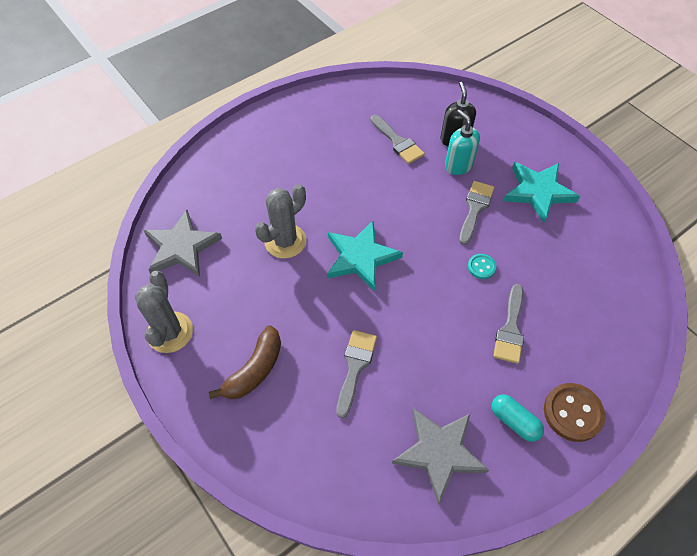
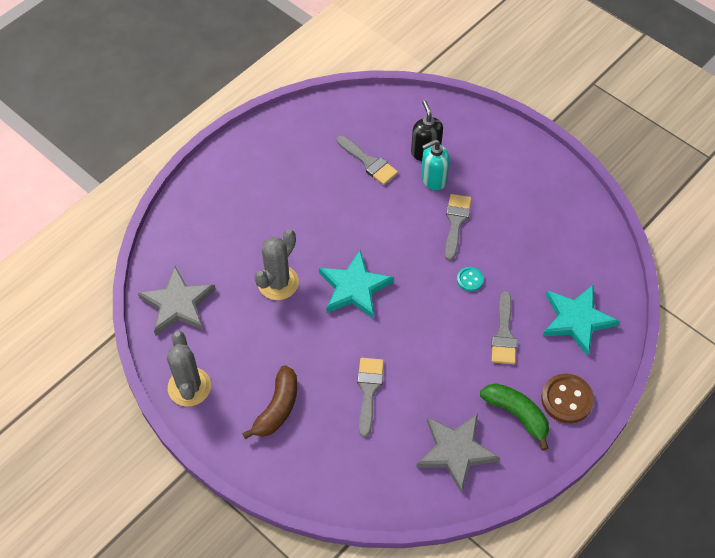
camera: 10 degrees left, 0 degrees up
turquoise soap dispenser [445,109,480,175] -> turquoise soap dispenser turned 75 degrees counterclockwise [421,139,450,190]
turquoise capsule [491,394,544,442] -> green banana [480,383,549,451]
turquoise star [503,162,580,223] -> turquoise star moved to [543,285,620,356]

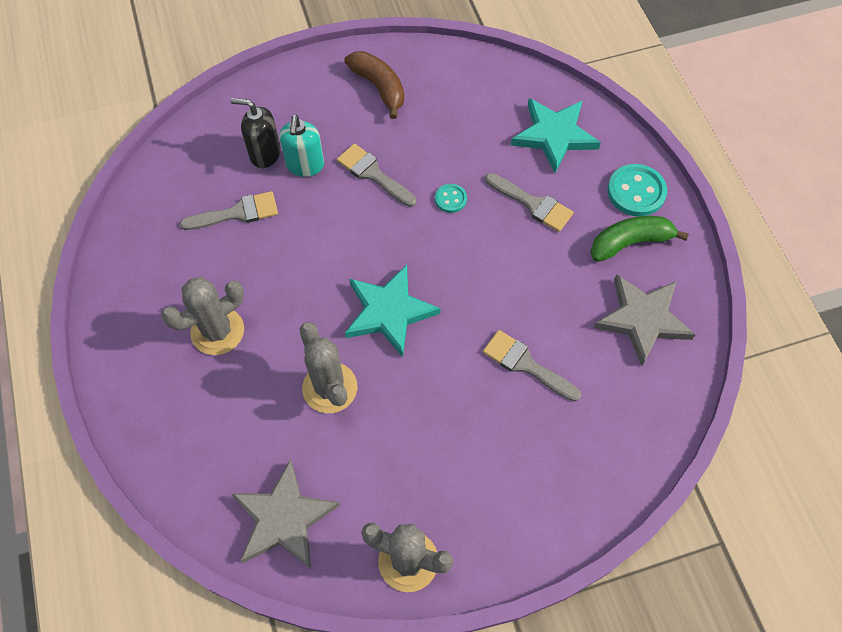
camera: 60 degrees left, 5 degrees up
brown banana [242,365,297,439] -> brown banana moved to [344,51,404,119]
brown button [541,373,594,423] -> turquoise button [607,164,667,217]
none -> grey cactus [161,277,244,355]

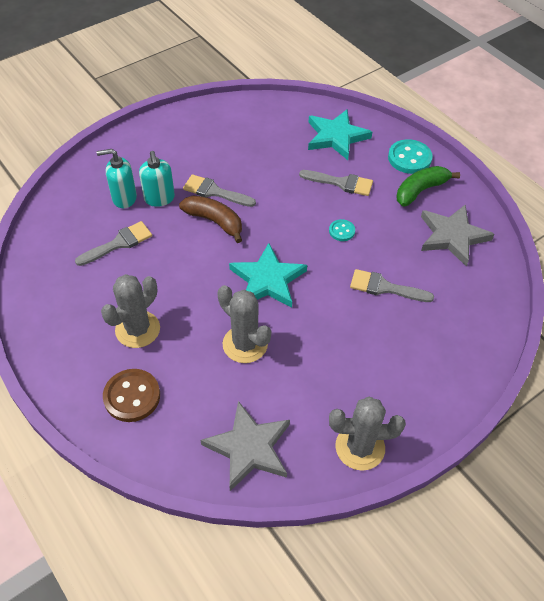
camera: 20 degrees left, 10 degrees down
black soap dispenser [231,98,281,168] -> turquoise soap dispenser [97,149,137,208]
brown banana [344,51,404,119] -> brown banana moved to [179,196,242,243]
turquoise button [435,184,467,213] -> turquoise button moved to [329,219,355,241]
none -> brown button [103,369,160,422]

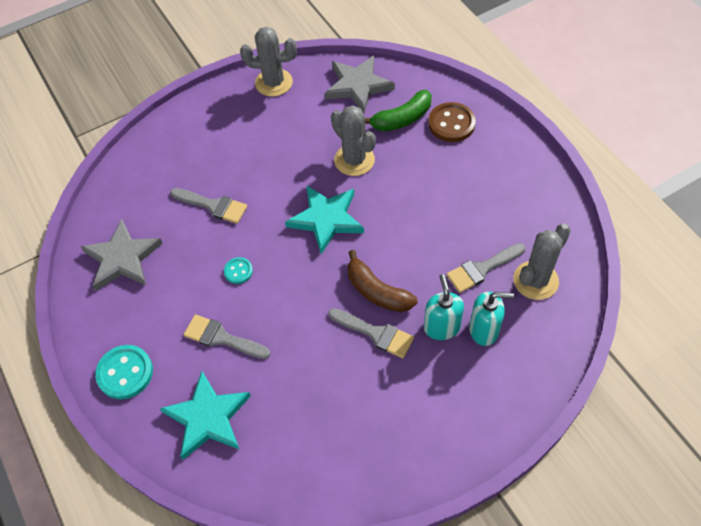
camera: 170 degrees left, 5 degrees up
grey cactus [101,274,160,348] -> grey cactus moved to [513,224,571,300]
green banana [396,166,460,206] -> green banana moved to [365,90,432,131]

